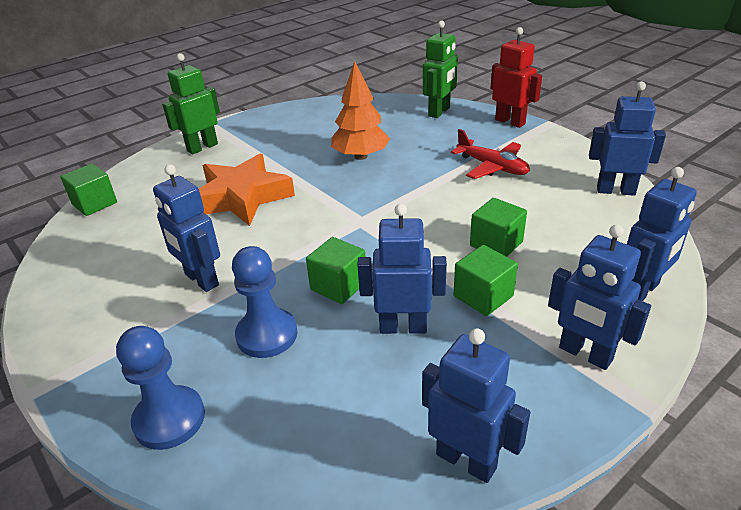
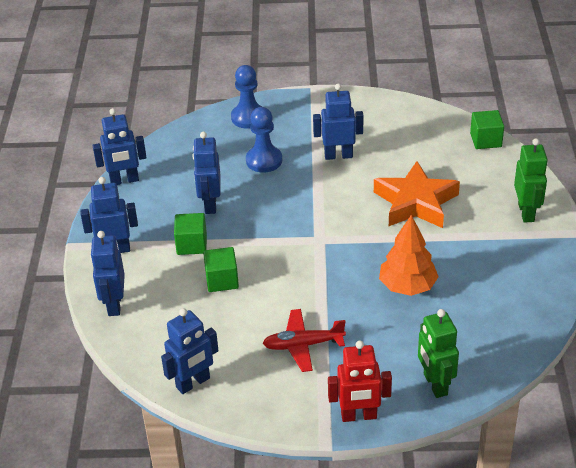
camera: 130 degrees right, 5 degrees up
green cube [306,237,365,304] -> none
blue robot [357,204,447,334] -> blue robot turned 135 degrees clockwise [192,131,221,214]

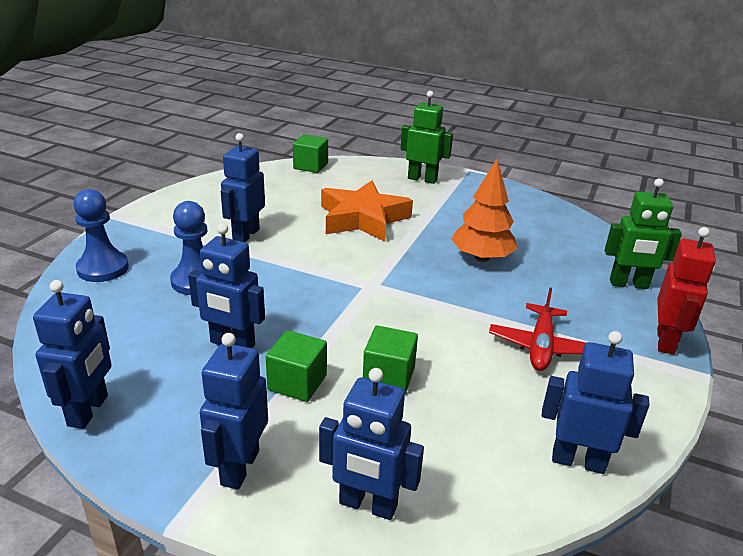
camera: 70 degrees left, 10 degrees down
blue robot [161,308,219,394] -> blue robot turned 60 degrees counterclockwise [542,331,650,474]

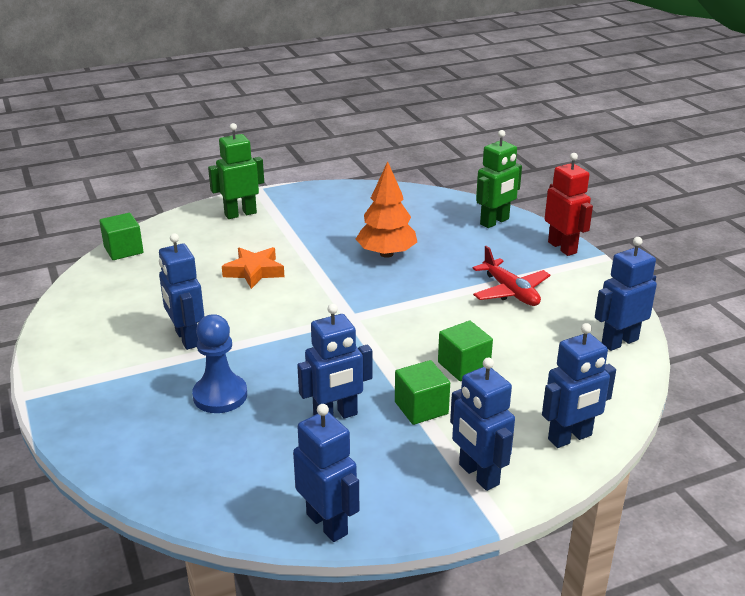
camera: 45 degrees left, 0 degrees up
blue pawn [73,189,129,282] -> none
orange star [321,180,413,242] -> orange star [222,247,284,289], size x0.62

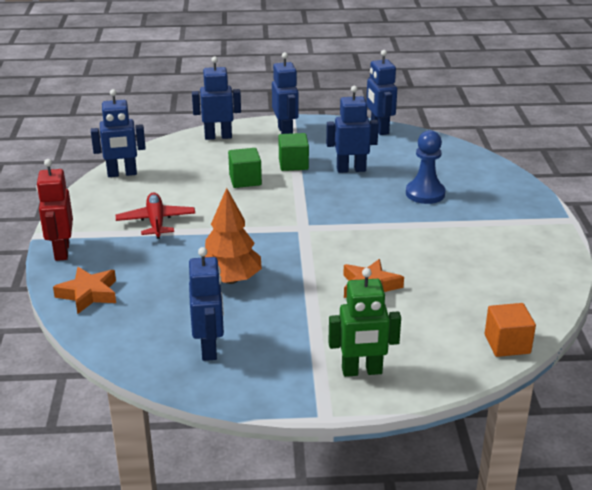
camera: 160 degrees left, 0 degrees up
green cube [99,213,143,260] -> orange cube [485,303,536,357]
blue robot [159,233,205,350] -> blue robot moved to [189,247,224,361]
green robot [476,130,522,228] -> orange star [53,267,116,314]

